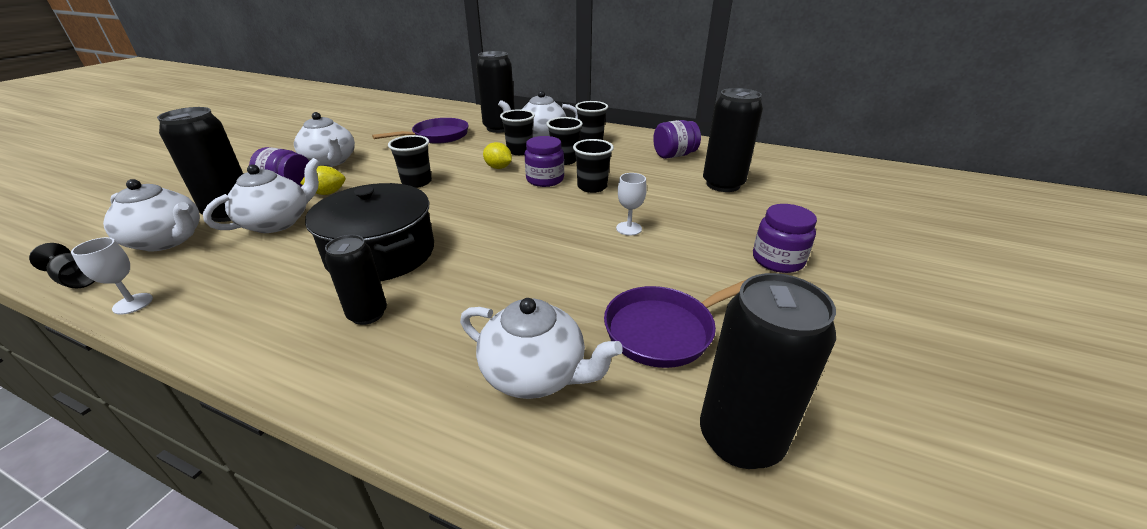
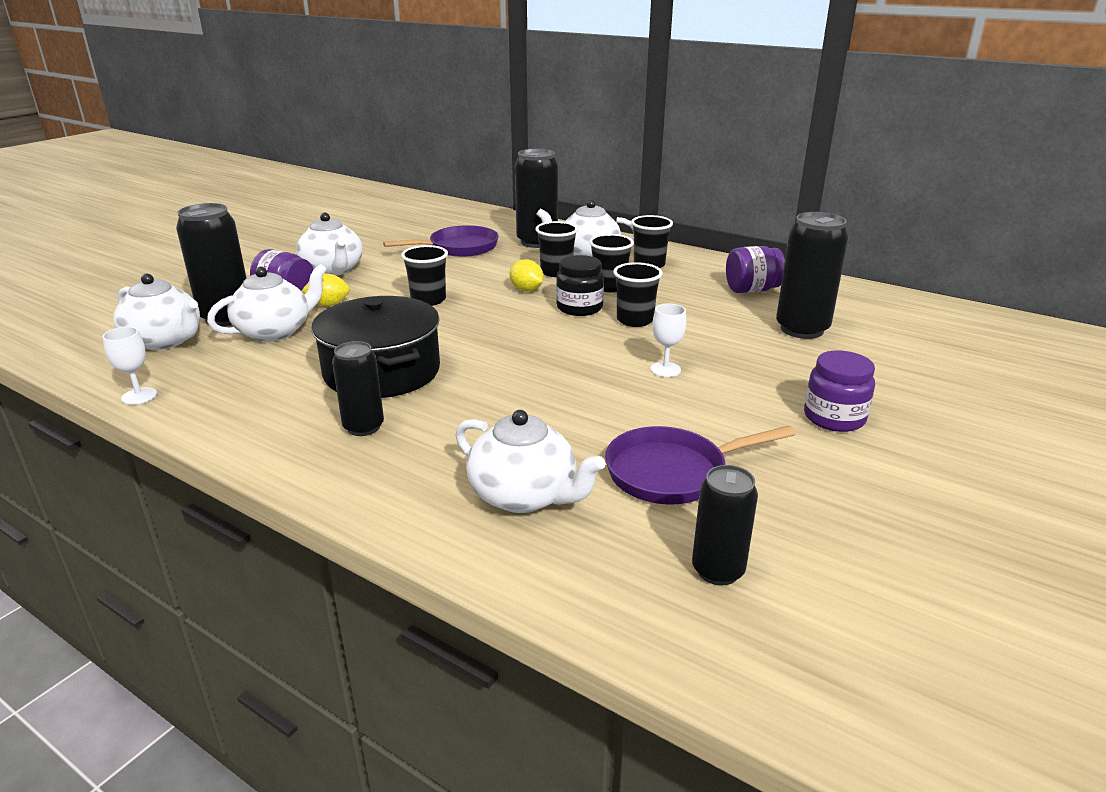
camera: 10 degrees right, 5 degrees down
black goblet [29,243,95,288] -> none
purple jar [525,136,564,187] -> black jar [556,255,604,316]
black can [700,273,836,469] -> black can [692,465,758,586], size x0.62

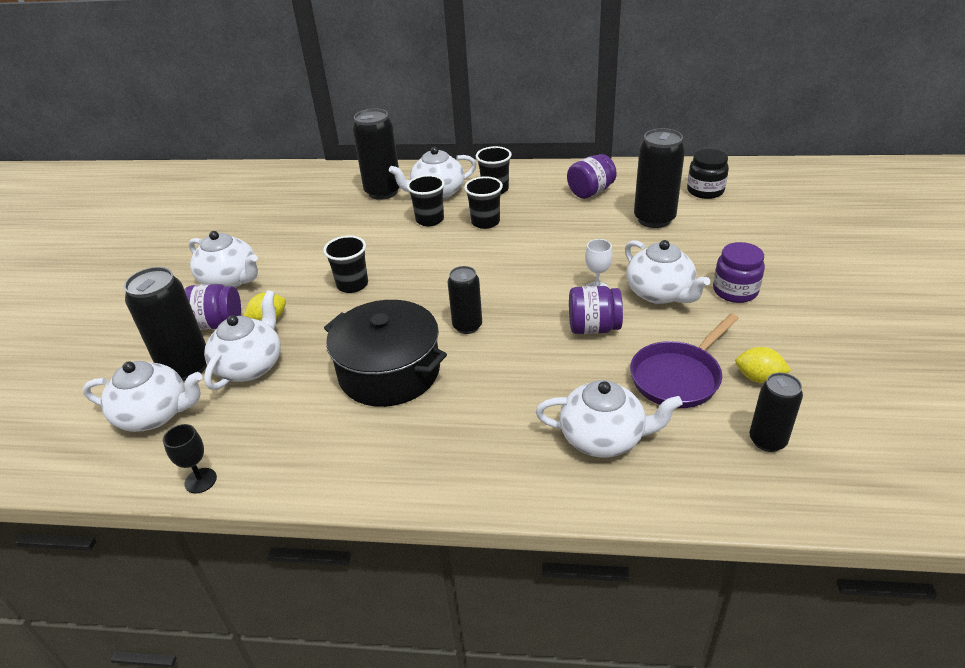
camera: 25 degrees left, 10 degrees up
white goblet [102,327,157,405] -> black goblet [163,424,217,494]
black can [332,341,384,436] -> black can moved to [448,266,482,334]
purple pan [383,225,499,257] -> none
yellow lemon [509,259,543,291] -> yellow lemon moved to [735,347,791,383]
black jar [556,255,604,316] -> black jar moved to [687,149,729,199]
black cup [613,262,663,327] -> none
none -> purple jar [569,286,623,334]
none -> white teapot [625,240,710,304]

